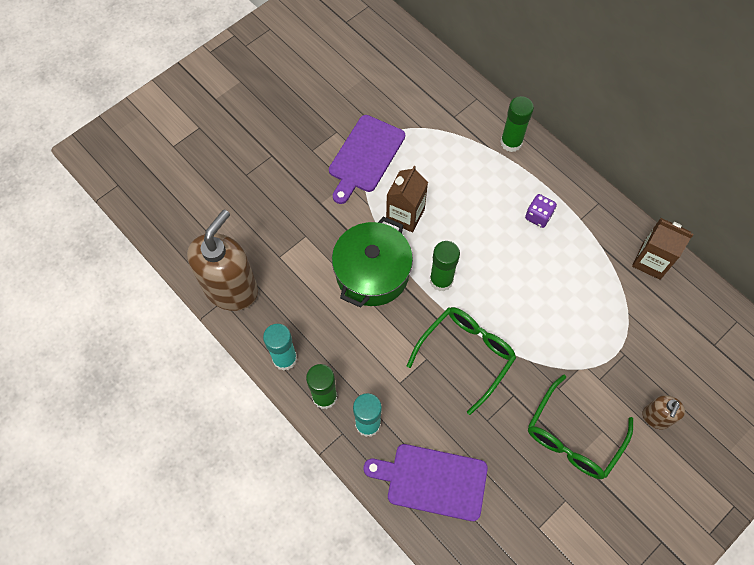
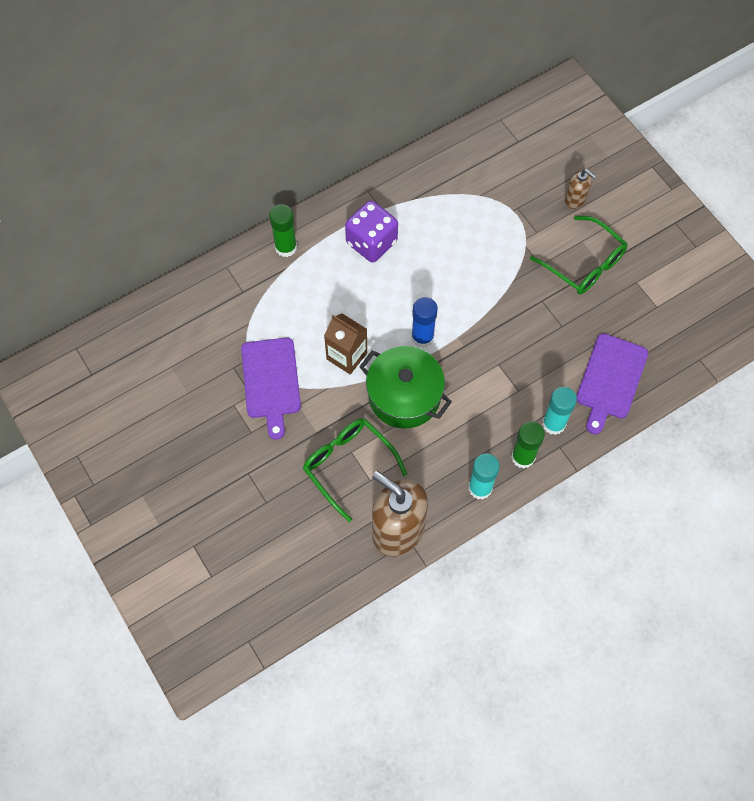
camera: 80 degrees left, 0 degrees up
purple cutting board [329,115,405,204] -> purple cutting board turned 45 degrees clockwise [241,338,301,440]
green glasses [407,307,516,415] -> green glasses moved to [303,419,407,522]
green glue stick [430,241,460,291] -> blue glue stick [411,297,438,348]
purple dice [525,194,557,228] -> purple dice [345,200,398,262], size x1.86
brown carton [632,218,694,280] -> none

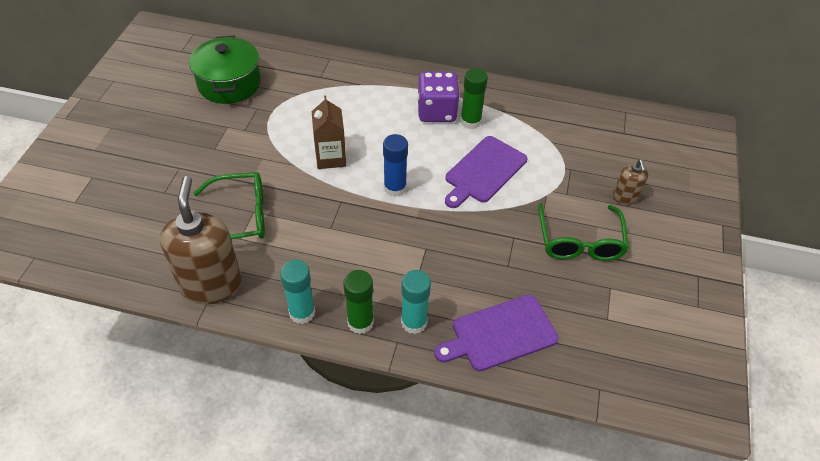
camera: 45 degrees right, 15 degrees down
purple cutting board [241,338,301,440] -> purple cutting board moved to [445,136,527,208]
green glue stick [269,204,297,257] -> green glue stick moved to [460,68,488,129]
green glasses [303,419,407,522] -> green glasses turned 75 degrees clockwise [193,172,265,239]
green pot [359,346,452,429] -> green pot moved to [189,35,261,104]

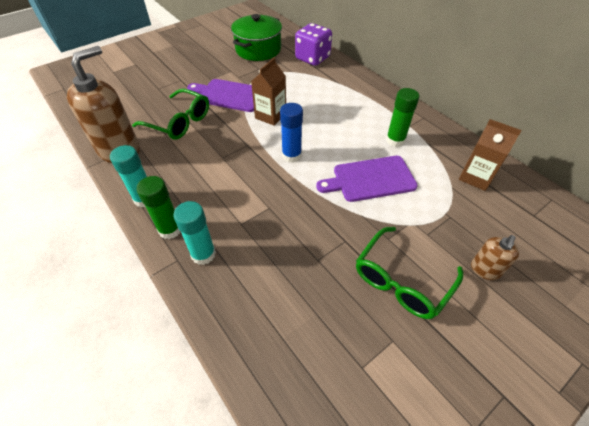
camera: 40 degrees right, 0 degrees up
purple dice [417,71,460,122] -> purple dice moved to [295,23,332,66]
purple cutting board [434,295,559,371] -> purple cutting board moved to [187,79,254,112]
none -> brown carton [459,119,522,191]

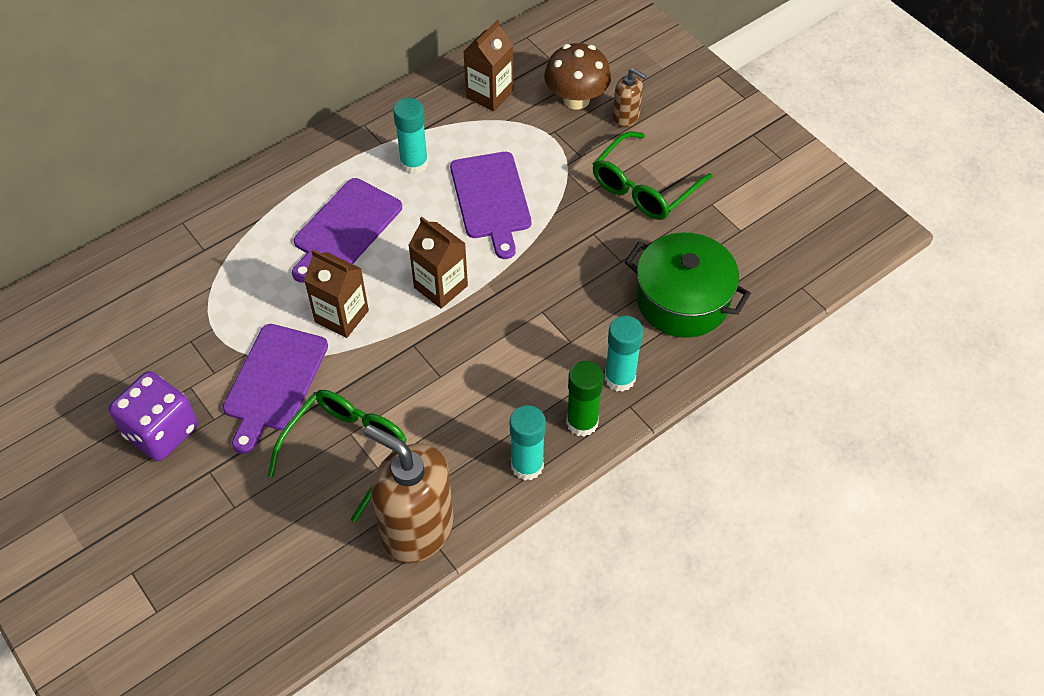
camera: 90 degrees left, 5 degrees up
green pot [231,14,282,61] -> green pot moved to [625,233,751,338]
blue glue stick [280,103,303,163] -> brown carton [408,217,468,309]
purple dice [295,23,332,66] -> purple dice moved to [109,371,198,461]
green glasses [356,227,463,319] -> green glasses turned 90 degrees clockwise [592,131,713,220]
green glue stick [386,88,419,147] -> turquoise glue stick [393,98,428,174]
none -> purple cutting board [292,178,402,283]
none -> brown mushroom [544,43,611,110]

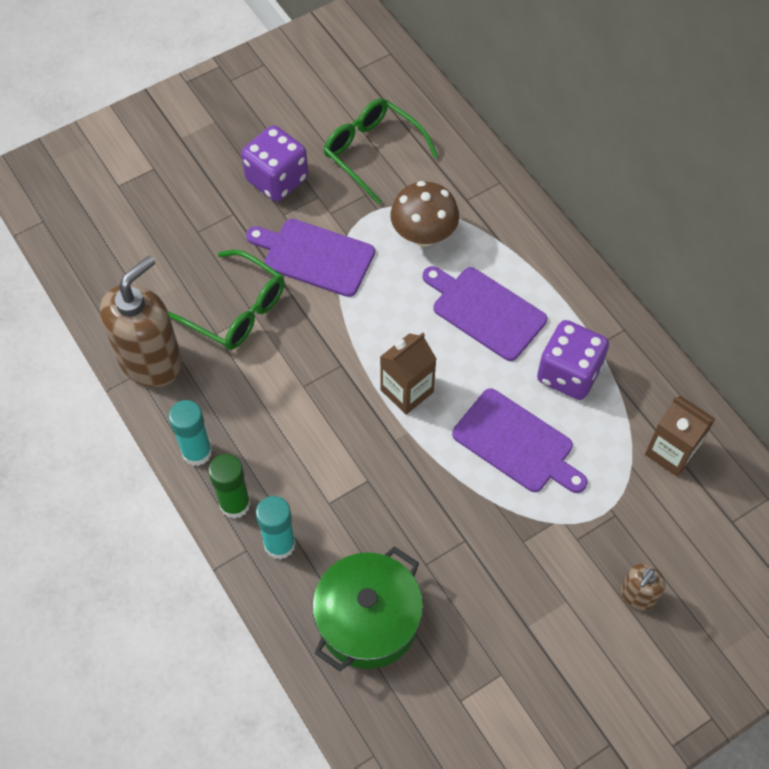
camera: 95 degrees right, 5 degrees up
brown carton [304,250,369,338] -> none
turquoise glue stick [393,98,428,174] -> purple dice [537,320,609,400]
purple cutting board [450,152,531,259] -> purple cutting board turned 135 degrees counterclockwise [452,388,587,493]
brown mushroom [544,43,611,110] -> brown mushroom moved to [390,181,459,247]
green glasses [592,131,713,220] -> green glasses moved to [324,98,438,205]

